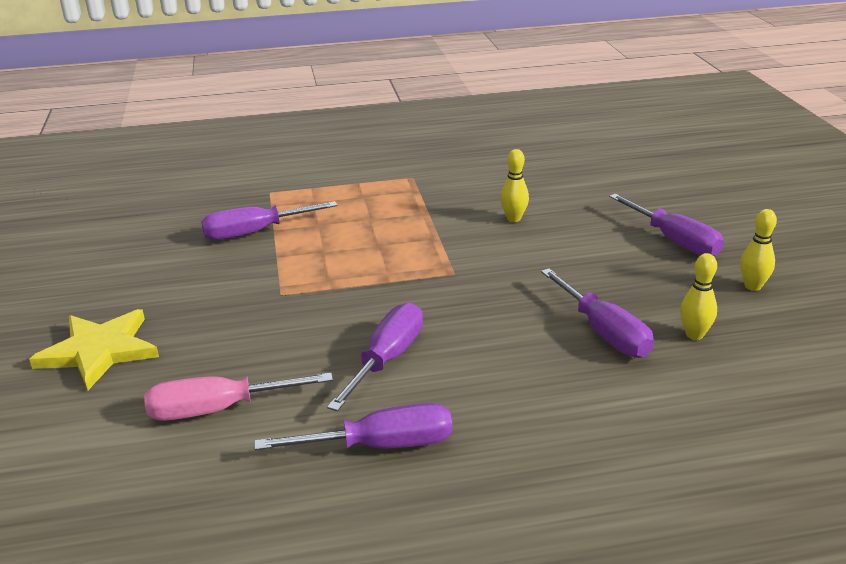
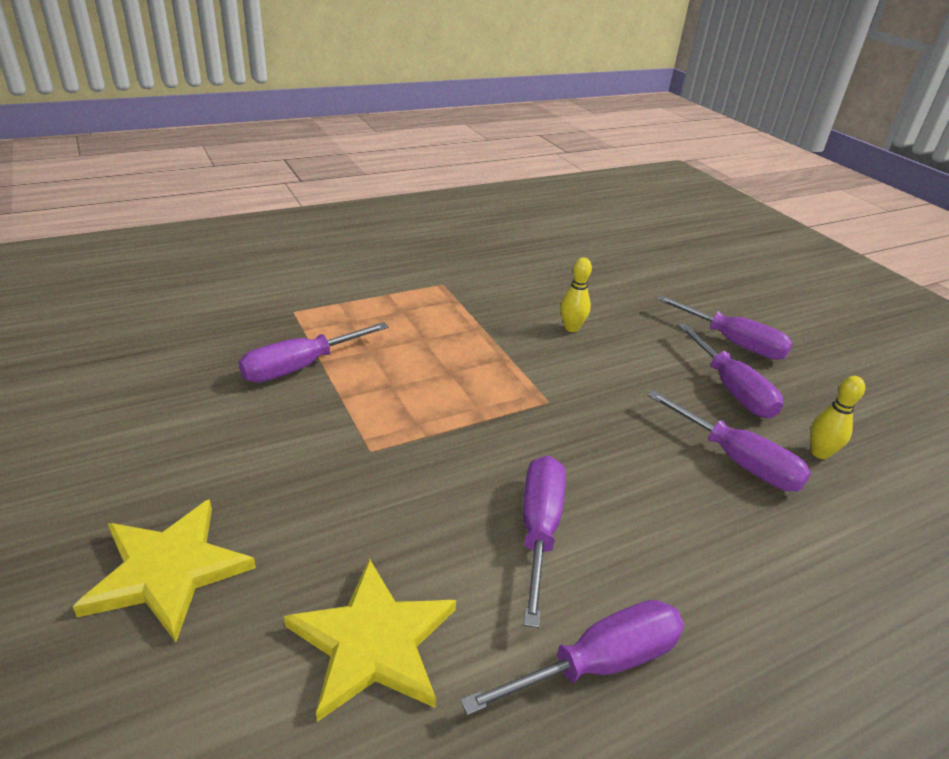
camera: 20 degrees left, 5 degrees up
pink screwdriver [144,373,333,421] -> yellow star [284,559,456,722]
yellow bowling pin [740,209,777,291] -> none
none -> purple screwdriver [678,323,783,418]

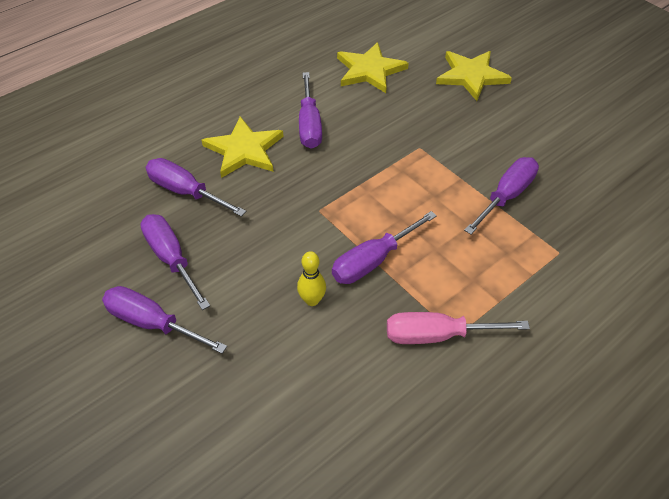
camera: 170 degrees right, 15 degrees up
purple screwdriver [460,600,684,716] -> purple screwdriver moved to [332,211,437,284]
yellow bowling pin [810,376,865,459] -> none
none -> yellow star [202,116,283,178]
none -> pink screwdriver [387,312,530,344]

